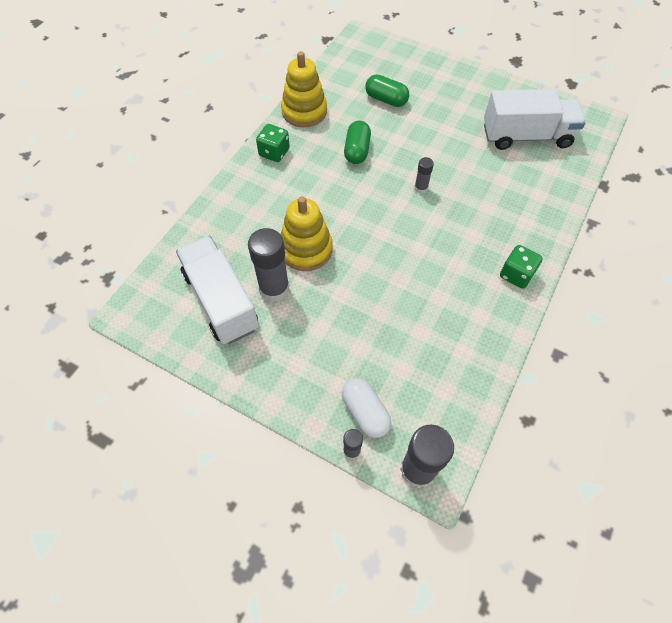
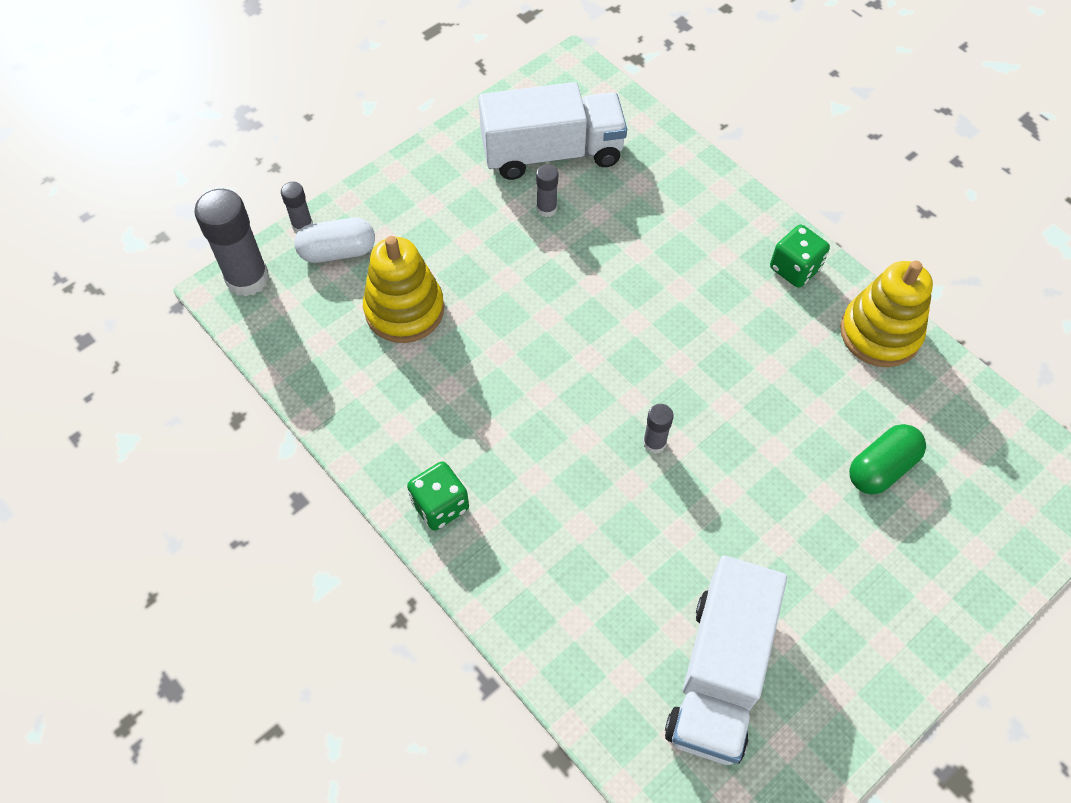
camera: 110 degrees right, 0 degrees up
grey glue stick [248,228,290,302] -> grey glue stick [536,165,558,217], size x0.50
yellow stacking toy [281,196,333,271] -> yellow stacking toy moved to [363,236,444,343]
green capsule [344,121,371,164] -> none

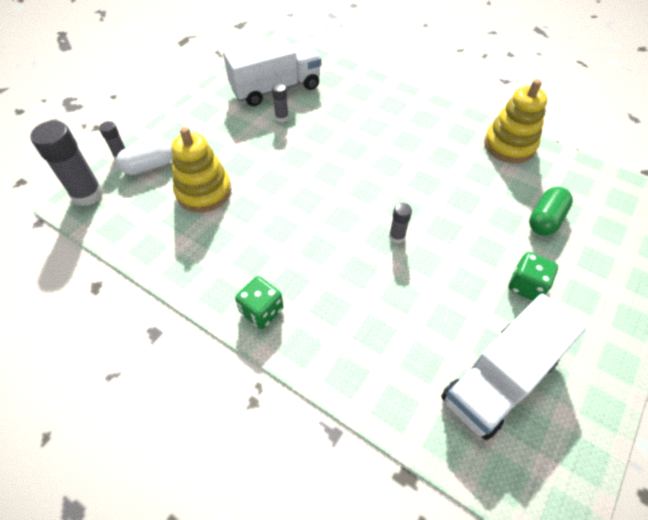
camera: 15 degrees left, 5 degrees down
white truck [665,556,787,765] -> white truck turned 45 degrees clockwise [441,294,586,440]
green dice [770,225,830,288] -> green dice moved to [508,252,558,301]

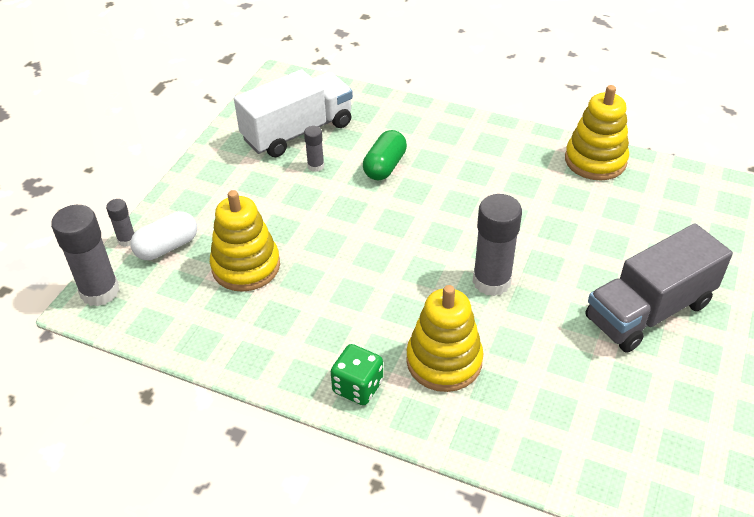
camera: 10 degrees left, 10 degrees down
grey glue stick [389,203,412,243] -> grey glue stick [473,194,522,296], size x1.99
white truck [441,294,586,440] -> none
green dice [508,252,558,301] -> grey truck [585,223,733,353]
green capsule [529,187,573,236] -> green capsule moved to [363,130,407,180]
none -> yellow stacking toy [406,285,483,392]

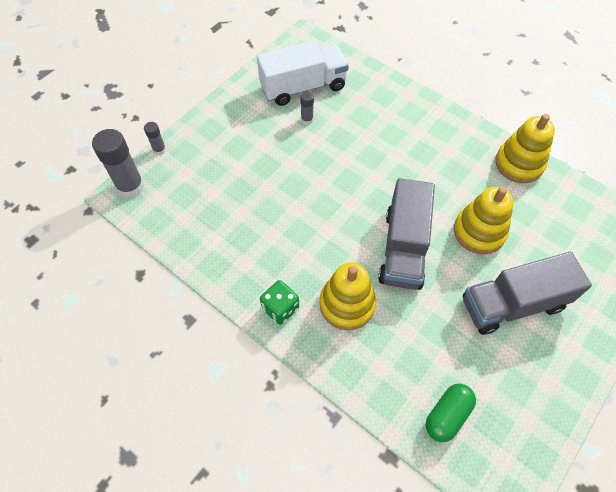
camera: 15 degrees right, 15 degrees up
white capsule [130,211,197,260] -> none
yellow stacking toy [210,190,280,292] -> yellow stacking toy moved to [454,186,514,254]
green capsule [363,130,407,180] -> green capsule moved to [425,384,476,442]
grey glue stick [473,194,522,296] -> grey truck [378,178,435,290]

